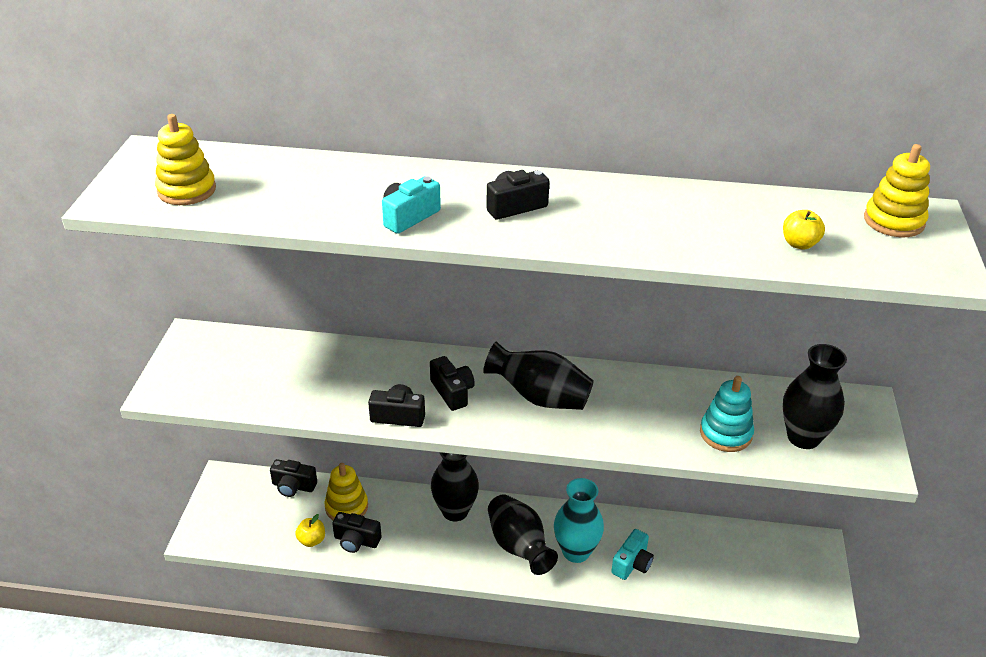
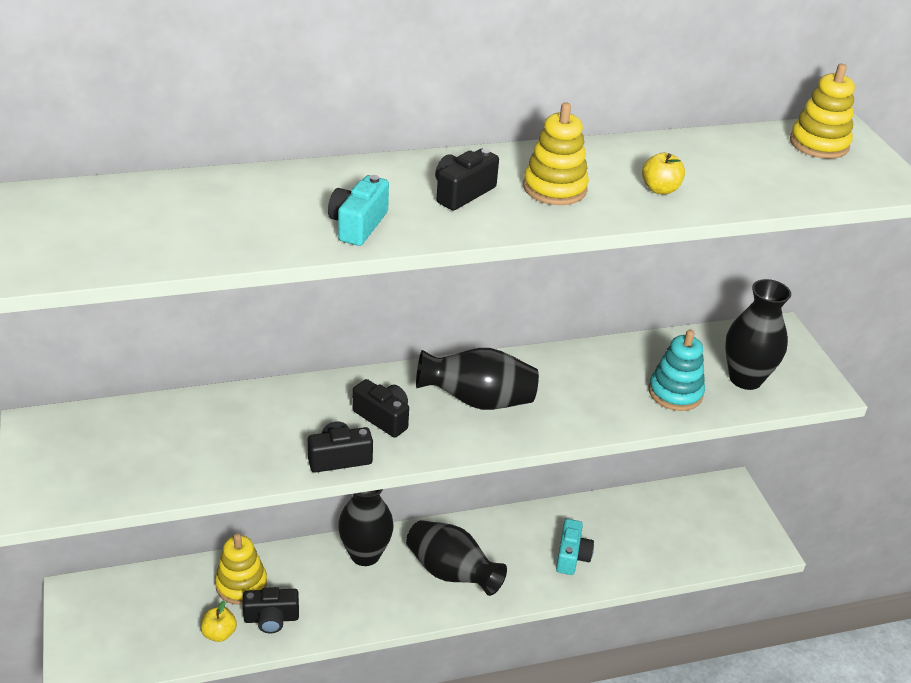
camera: 25 degrees left, 0 degrees up
yellow stacking toy [155,114,216,205] -> yellow stacking toy moved to [523,102,589,205]
black camera [270,459,317,497] -> none
turquoise vase [554,478,604,563] -> none
yellow apple [783,210,825,250] -> yellow apple moved to [642,153,685,194]

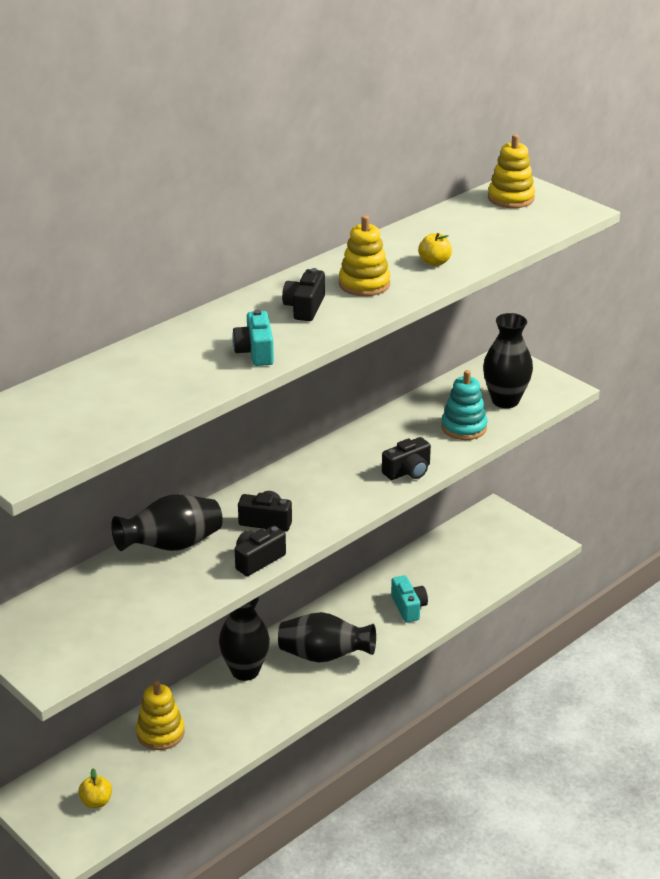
camera: 25 degrees left, 5 degrees down
yellow apple [201,600,237,642] -> yellow apple moved to [78,768,112,808]
black camera [243,587,299,633] -> black camera moved to [382,437,431,480]
black vase [416,348,539,410] -> black vase moved to [111,494,223,551]

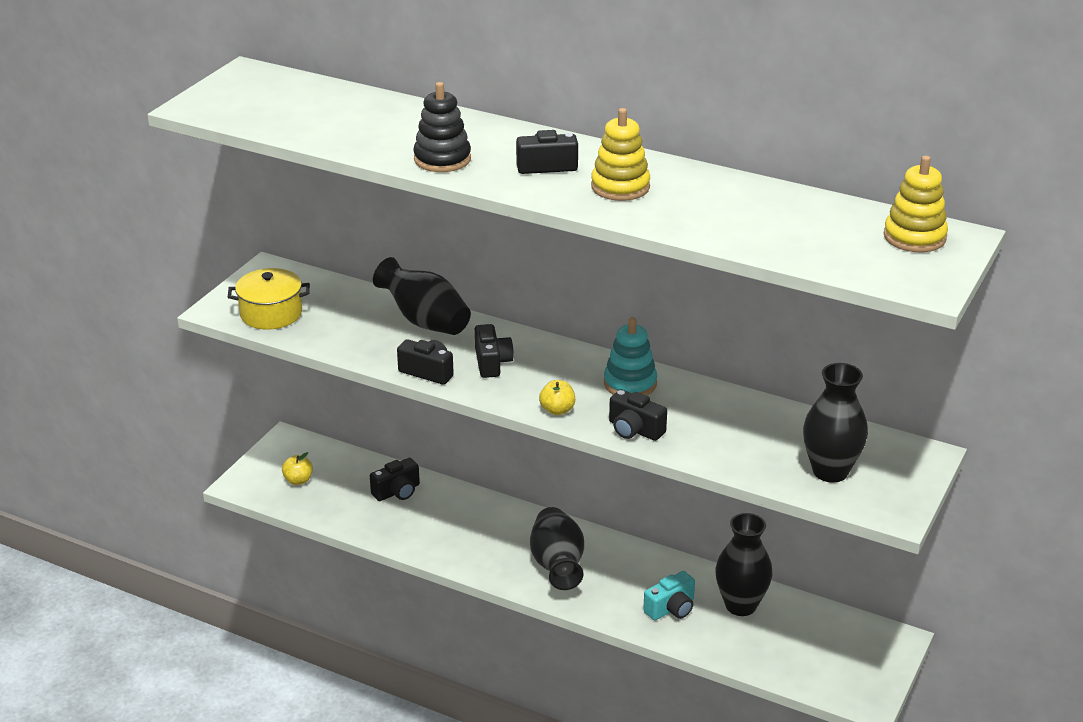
camera: 70 degrees right, 0 degrees up
yellow stacking toy [136,680,185,750] -> black camera [370,458,420,501]
black vase [219,597,270,681] -> black vase moved to [715,513,772,616]
turquoise camera [232,310,274,366] -> black stacking toy [413,82,471,172]
yellow apple [418,233,452,266] -> yellow apple moved to [539,380,575,415]
turquoise stacking toy [441,370,487,440] -> turquoise stacking toy moved to [604,317,657,396]
none -> yellow pot [228,268,310,329]

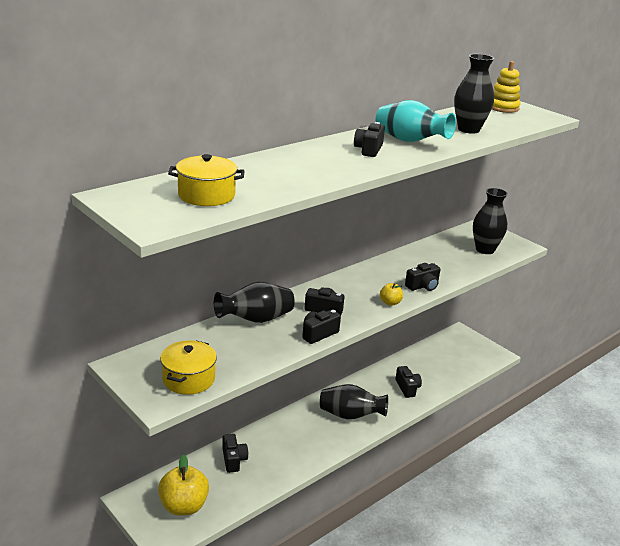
camera: 70 degrees left, 5 degrees down
yellow apple [282,452,313,485] -> yellow apple [158,454,209,516], size x2.02
black stacking toy [413,82,471,172] -> none
yellow stacking toy [591,108,650,201] -> turquoise vase [376,100,456,142]
turquoise stacking toy [604,317,657,396] -> none
turquoise camera [643,571,695,620] -> black camera [395,366,422,398]
black vase [715,513,772,616] -> black vase moved to [454,54,494,134]
none -> yellow pot [168,154,244,206]

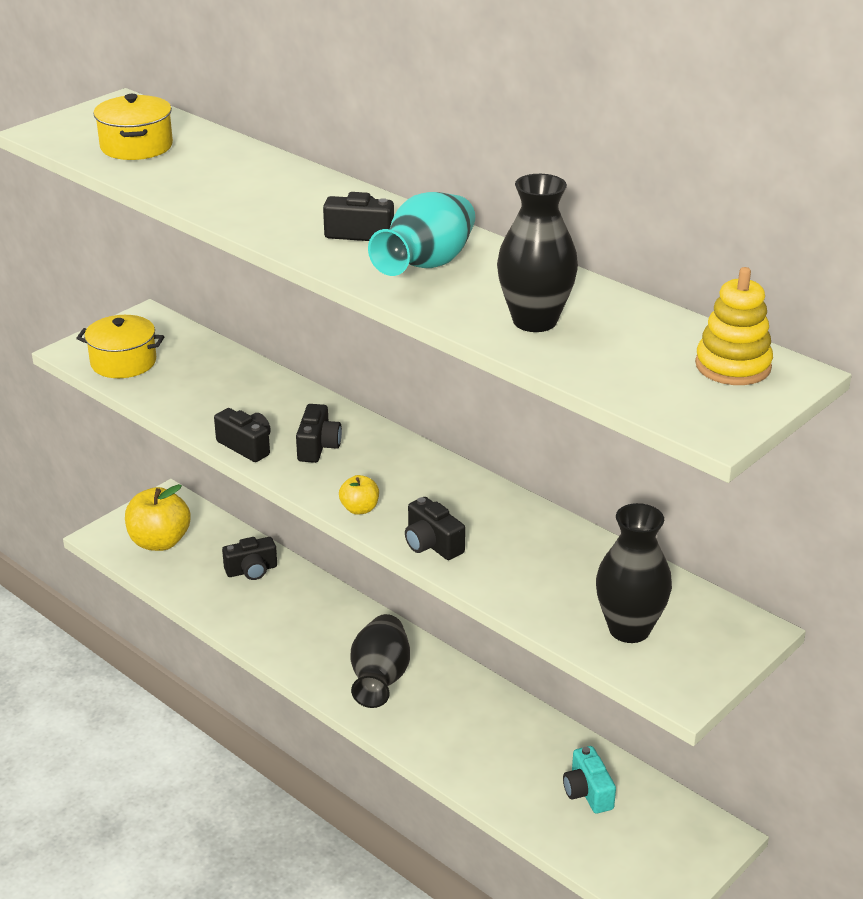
camera: 85 degrees right, 5 degrees up
black vase [214,282,295,323] -> none
black camera [395,366,422,398] -> none
none -> turquoise camera [563,746,616,814]

